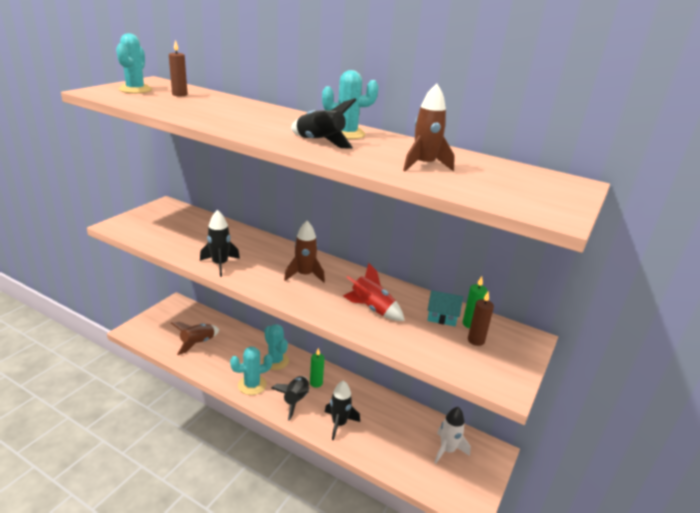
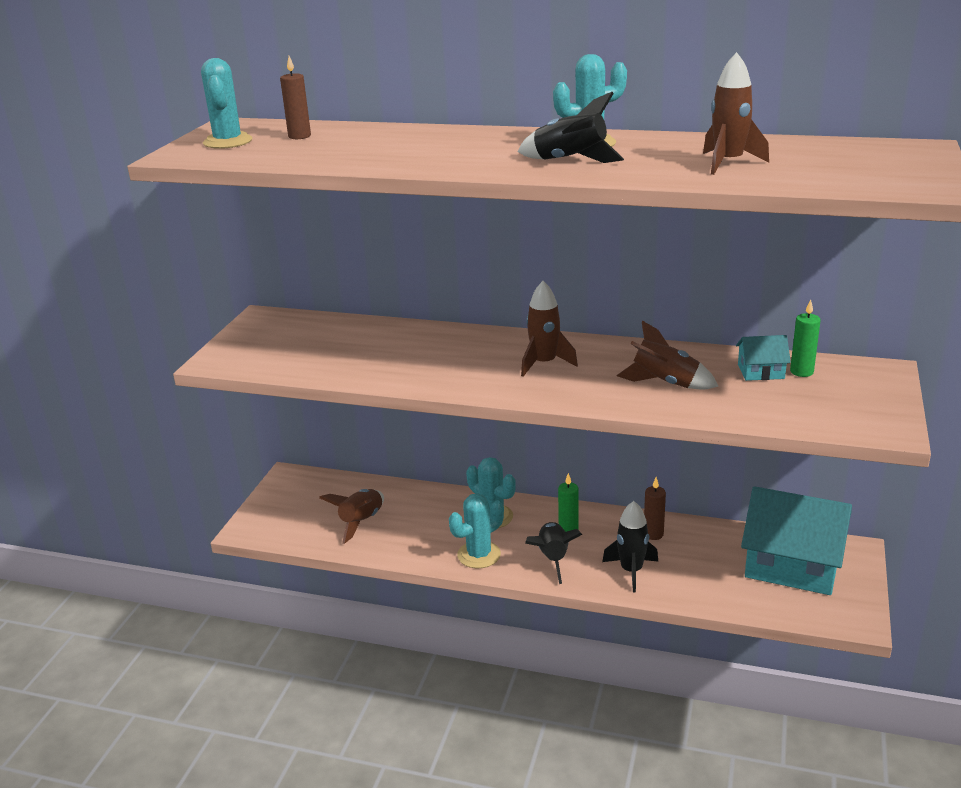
camera: 10 degrees left, 0 degrees up
black rocket [200,210,240,277] -> none
red rocket [343,263,405,321] -> brown rocket [617,321,718,389]
white rocket [434,407,471,464] -> turquoise house [741,486,852,595]
brown candle [468,292,494,346] -> brown candle moved to [644,477,666,540]

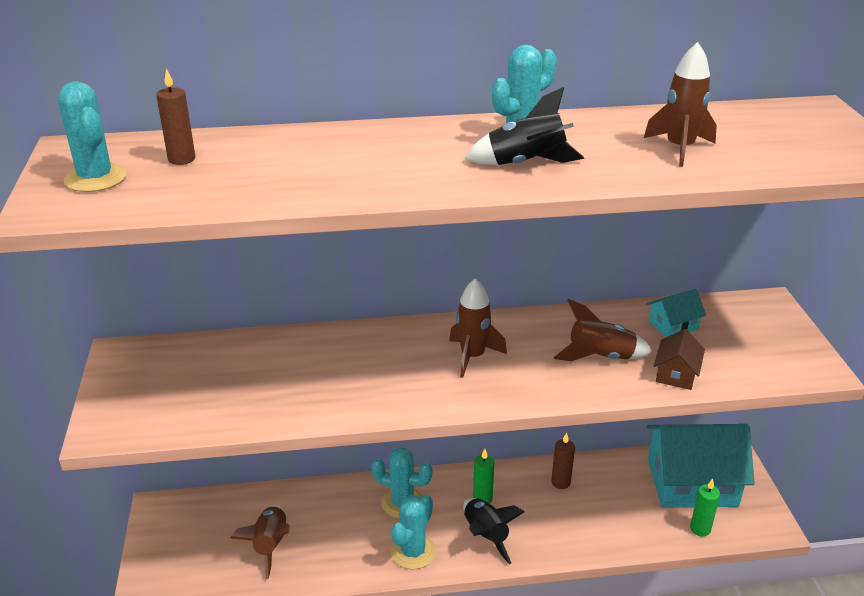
camera: 25 degrees left, 5 degrees up
black rocket [602,501,658,592] -> none
green candle [790,299,821,377] -> green candle moved to [690,479,720,537]
none -> brown house [654,329,705,390]

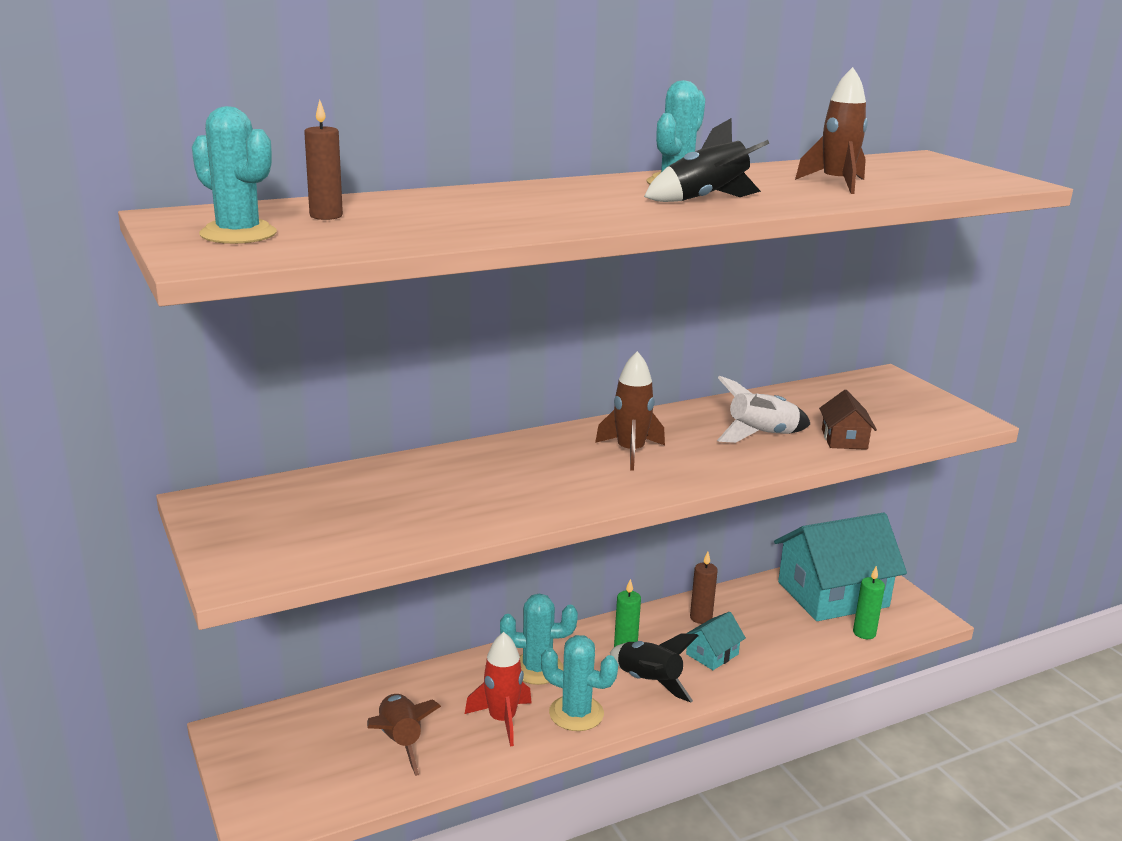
camera: 20 degrees left, 10 degrees down
turquoise cactus [391,494,436,570] -> turquoise cactus turned 75 degrees counterclockwise [541,635,618,731]
brown rocket [554,299,652,361] -> white rocket [717,376,810,443]
turquoise house [647,289,706,337] -> turquoise house moved to [686,612,746,670]
none -> red rocket [465,632,532,747]

